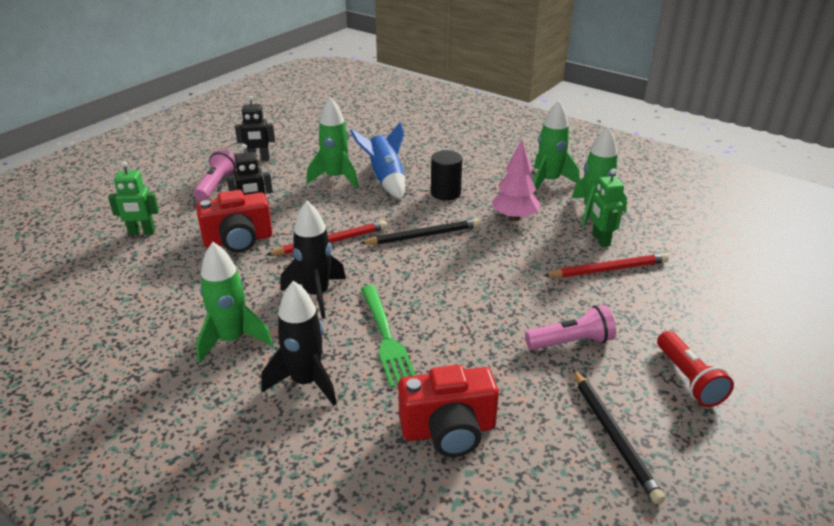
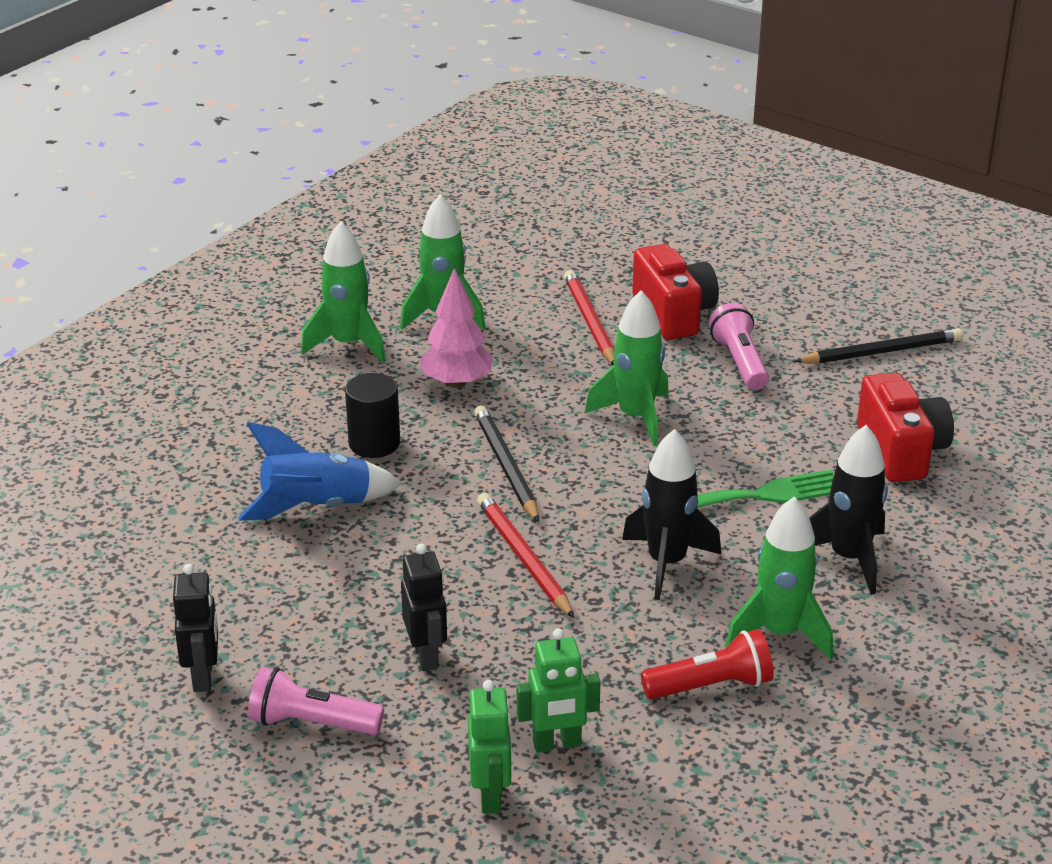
camera: 90 degrees left, 0 degrees up
red camera [196,190,272,253] -> red camera moved to [632,244,719,340]
green rocket [307,97,359,188] -> green rocket moved to [584,291,669,447]
green robot [590,168,624,247] -> green robot moved to [517,628,601,752]
red flashlight [657,331,734,407] -> red flashlight moved to [641,629,774,699]

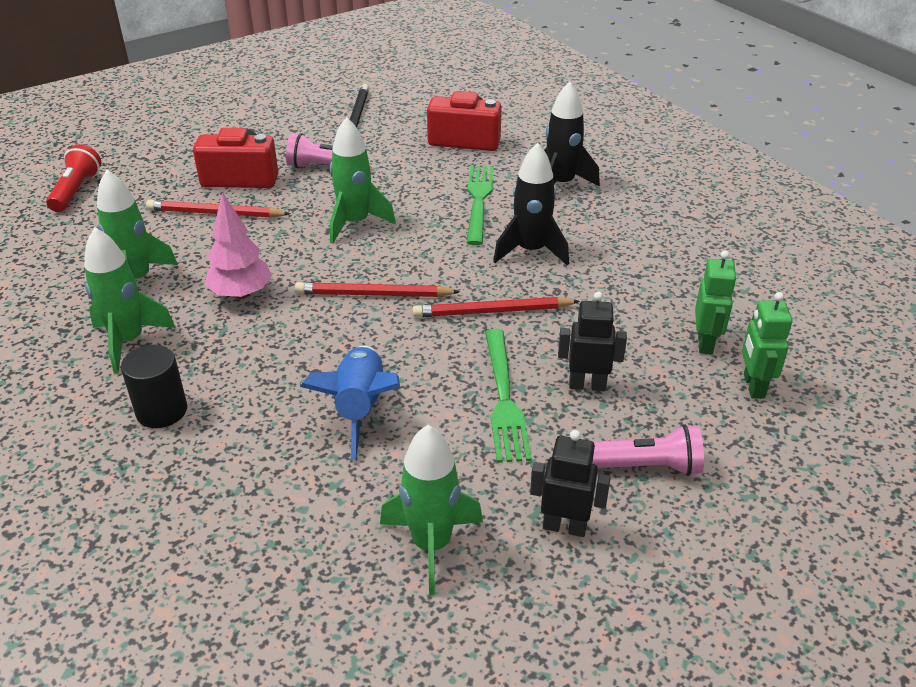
camera: 70 degrees left, 5 degrees up
pink flashlight [248,667,384,735] -> pink flashlight turned 120 degrees counterclockwise [592,424,704,476]
black cylinder [345,373,400,458] -> black cylinder moved to [121,345,187,428]
green robot [468,680,512,814] -> green robot turned 105 degrees counterclockwise [742,292,793,399]
black pencil [474,406,539,522] -> red pencil [295,282,460,297]
red flashlight [641,629,774,699] -> red flashlight moved to [46,144,101,212]
green rocket [725,497,833,660] -> green rocket moved to [380,425,483,596]
none -> green fork [485,329,532,463]

